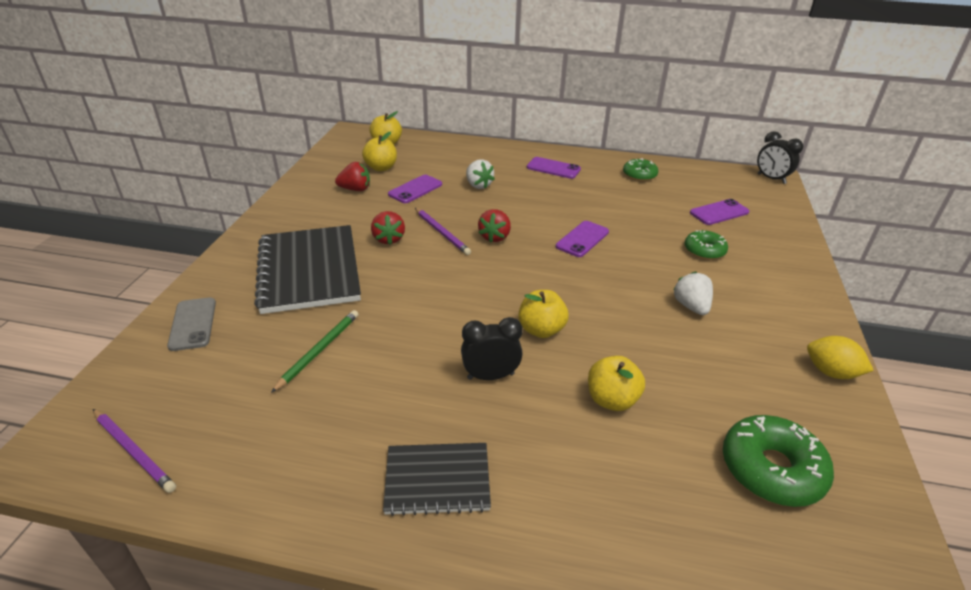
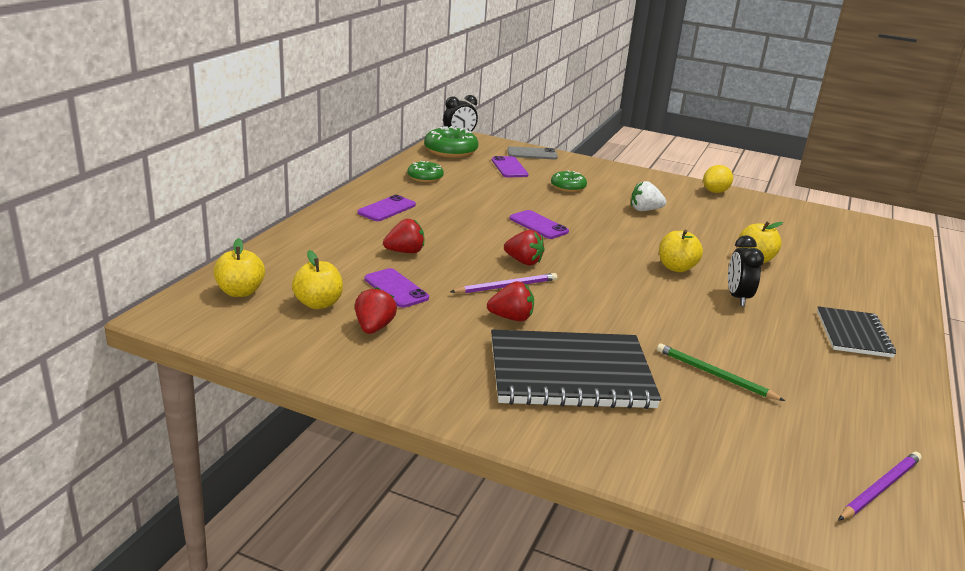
camera: 80 degrees left, 10 degrees down
grey phone [167,297,216,351] -> grey phone moved to [507,146,558,160]
white strawberry [466,159,495,189] -> red strawberry [383,219,424,253]
green donut [723,415,834,507] -> green donut moved to [424,126,478,158]

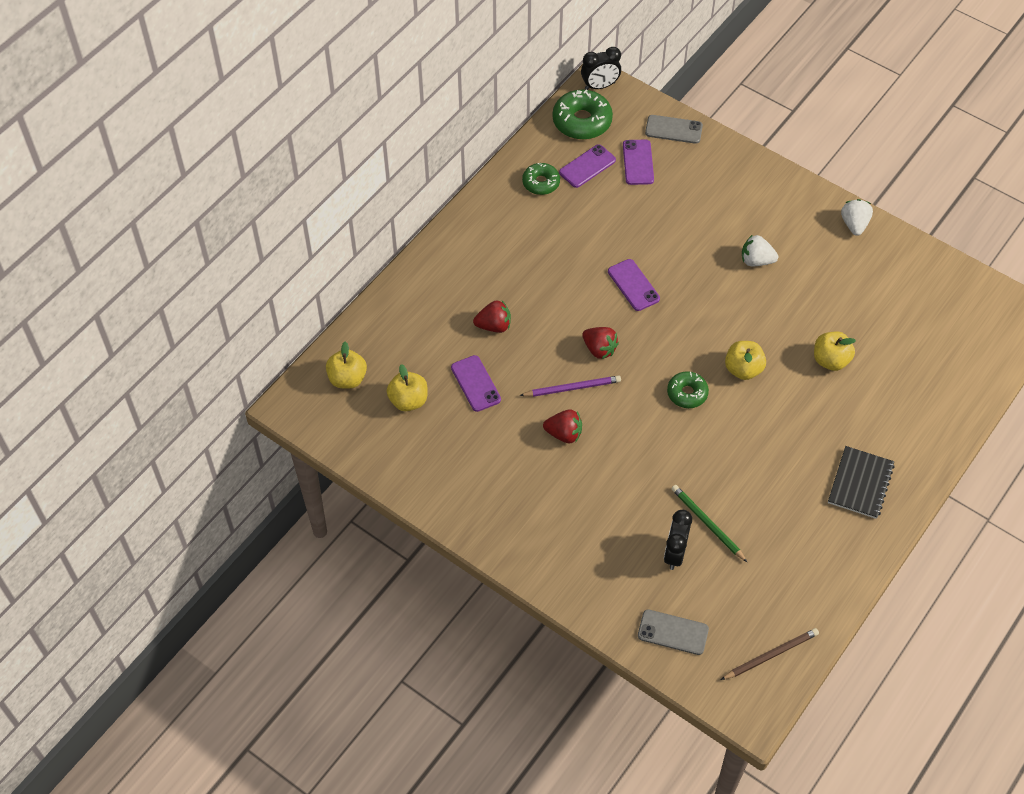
camera: 15 degrees right, 30 degrees up
red strawberry [355,287,397,334] -> none
purple phone [357,195,416,221] -> purple phone moved to [559,144,616,188]
black notebook [491,330,661,409] -> none
green donut [551,170,587,192] -> green donut moved to [667,371,709,408]
yellow lemon [703,165,733,193] -> white strawberry [841,199,873,236]
black clock [728,235,764,306] -> black clock moved to [664,510,692,570]
purple pencil [839,452,922,520] -> brown pencil [721,628,819,680]
none -> grey phone [638,609,709,655]

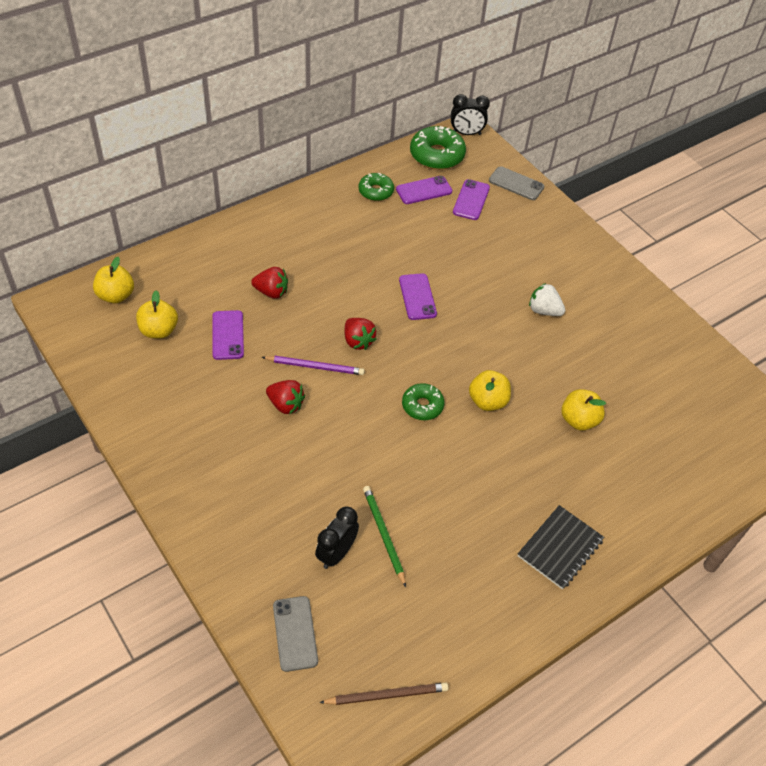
camera: 15 degrees right, 5 degrees down
grey phone [638,609,709,655] -> grey phone turned 45 degrees clockwise [273,596,318,672]
white strawberry [841,199,873,236] -> none

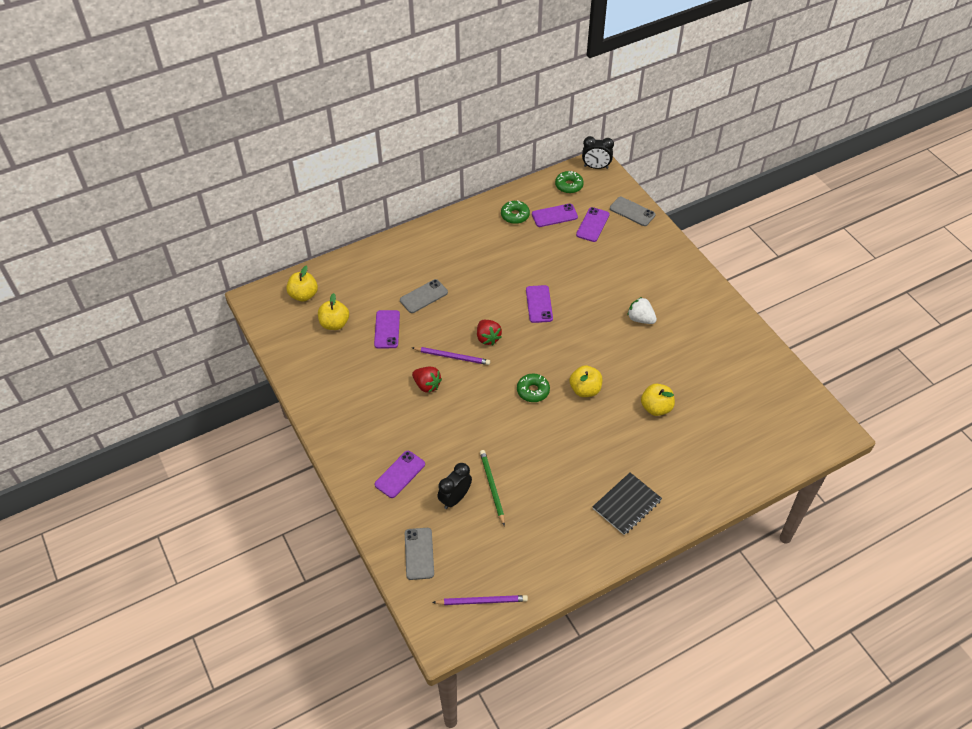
camera: 10 degrees right, 0 degrees up
red strawberry [251,267,288,299] -> grey phone [400,279,448,313]
brown pencil [319,683,449,705] -> purple pencil [432,595,528,605]
green donut [410,126,466,170] -> green donut [555,171,584,194], size x0.61
none -> purple phone [375,451,425,498]

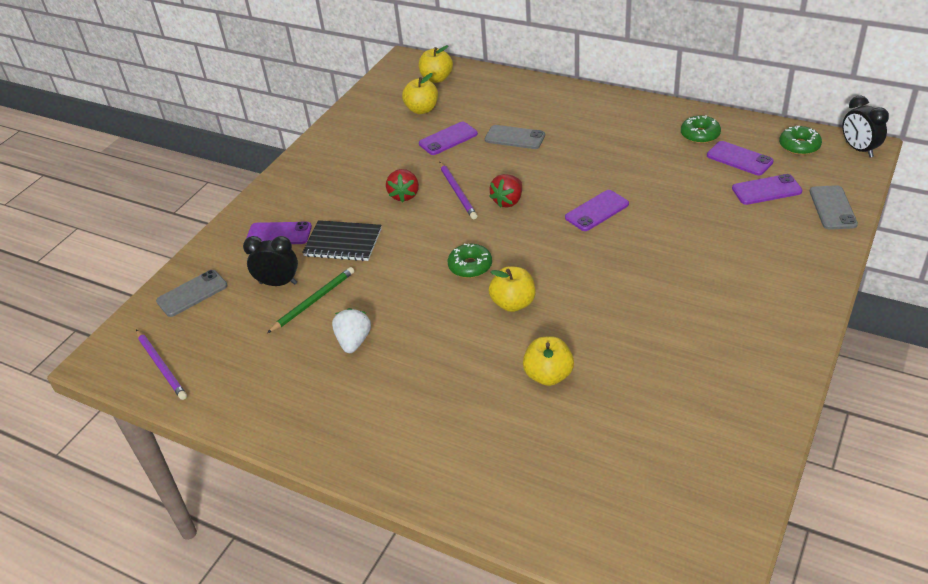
camera: 60 degrees right, 10 degrees down
black notebook [592,472,662,535] -> black notebook moved to [302,220,382,261]
white strawberry [627,297,657,324] -> white strawberry moved to [332,308,371,353]

